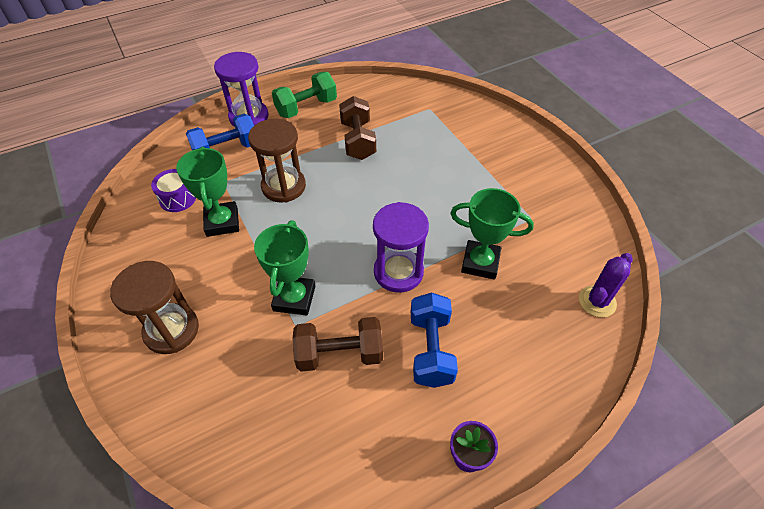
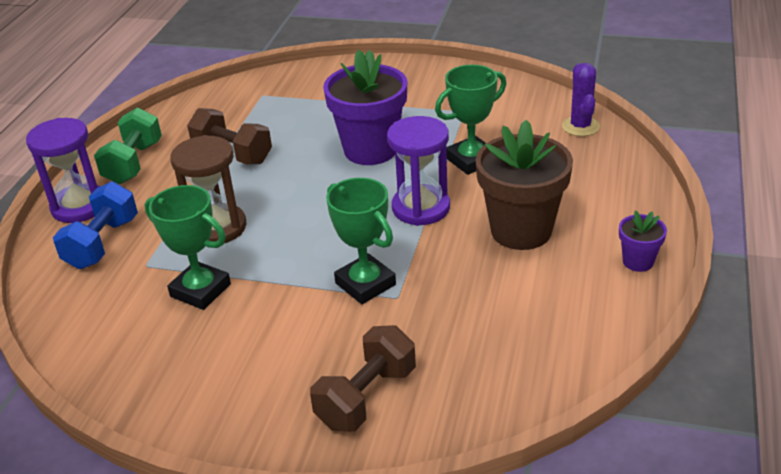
camera: 45 degrees left, 15 degrees down
brown hourglass [110,261,199,354] -> none
purple drum [151,169,196,212] -> none
brown dumbbell [292,317,383,372] -> brown dumbbell moved to [310,325,416,432]
blue dumbbell [411,292,458,388] -> brown flower pot [475,120,573,250]
none -> purple flower pot [323,50,407,165]

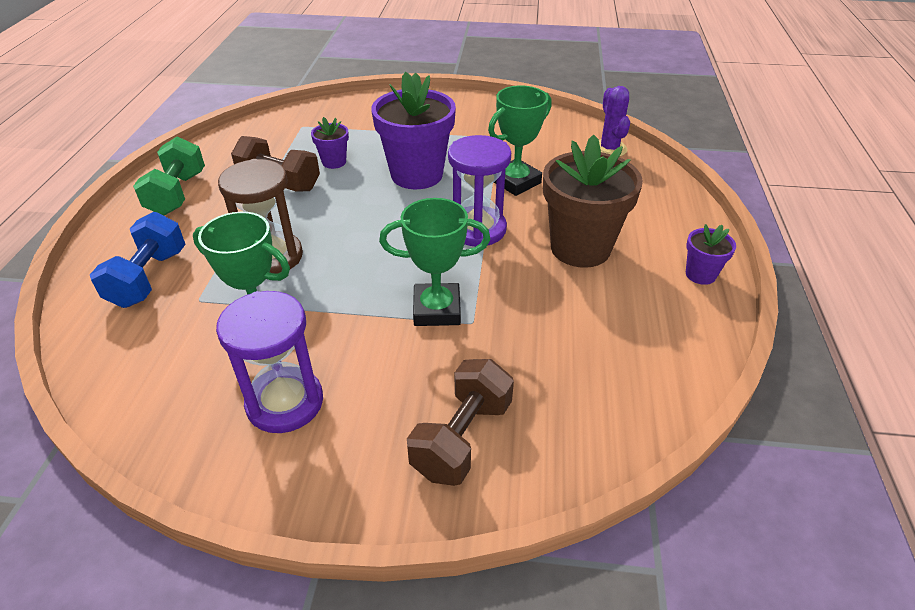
camera: 10 degrees left, 5 degrees up
purple hourglass [26,118,100,223] -> purple hourglass moved to [216,291,323,433]
green trophy [326,178,396,304] -> green trophy turned 45 degrees counterclockwise [379,198,490,326]
none -> purple flower pot [311,117,349,169]

